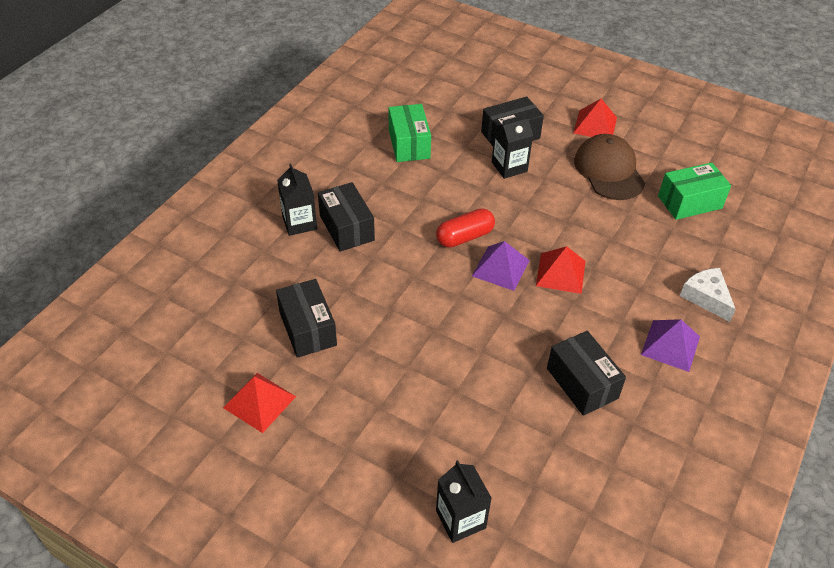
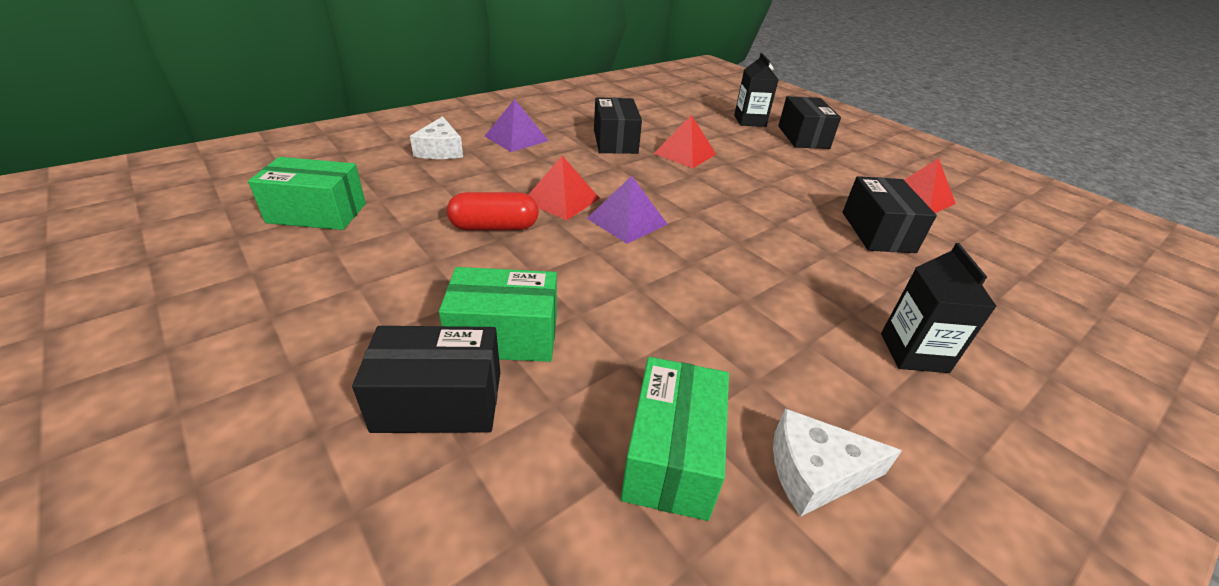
camera: 160 degrees left, 10 degrees down
black box [318,182,375,252] -> black box moved to [778,96,841,149]
red capsule [436,208,495,248] -> red capsule moved to [447,192,539,230]
black carton [492,114,533,179] -> green box [439,267,557,362]
red pyramid [573,98,617,137] -> red pyramid moved to [653,115,716,169]
brown cap [574,134,645,200] -> none
none -> white cheese [773,408,902,517]

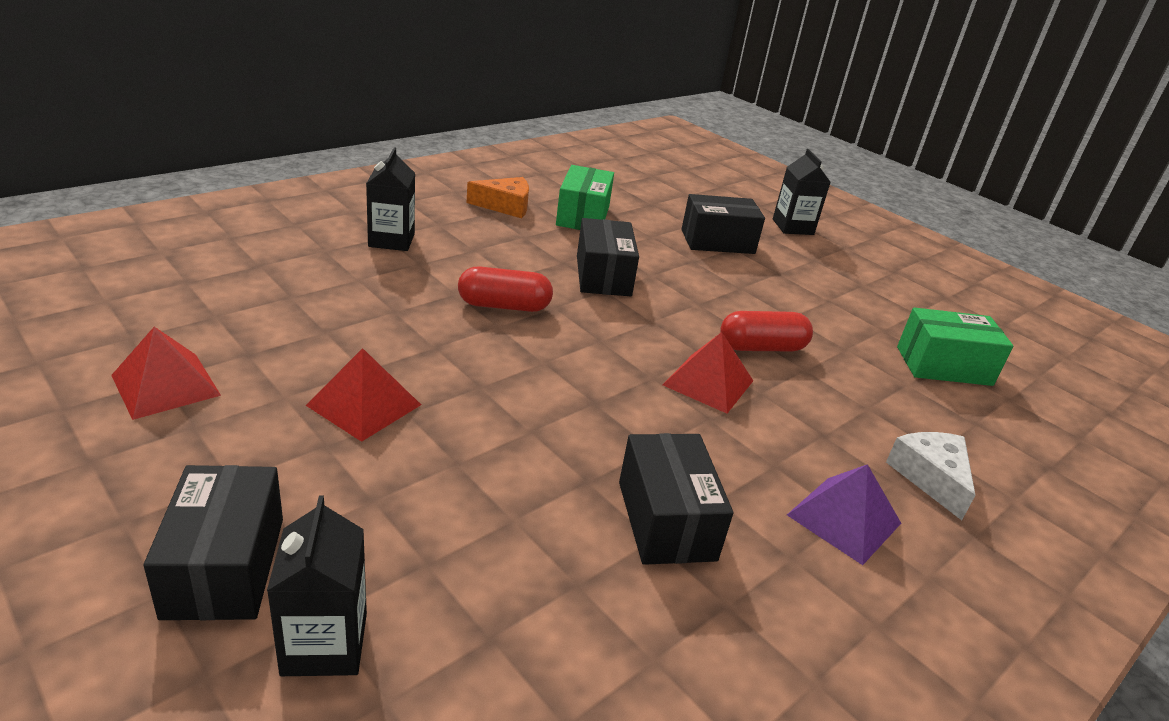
camera: 175 degrees right, 5 degrees down
green box [439,267,557,362] -> none
purple pyramid [587,176,667,244] -> none
red pyramid [653,115,716,169] -> red pyramid moved to [305,348,421,442]
white cheese [773,408,902,517] -> orange cheese [467,177,529,218]
black box [842,176,937,253] -> black box moved to [577,218,639,296]
none -> red capsule [458,266,553,312]
none -> black carton [773,149,830,235]

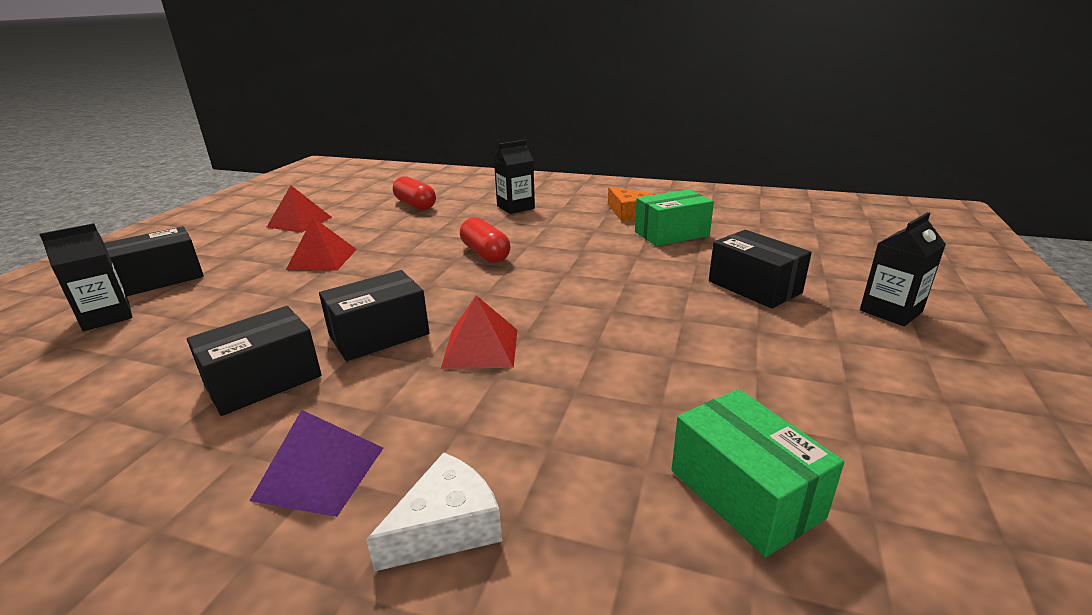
camera: 65 degrees right, 5 degrees down
black box [577,218,639,296] -> black box moved to [319,270,430,361]
red capsule [720,311,813,351] -> red capsule moved to [393,176,436,210]

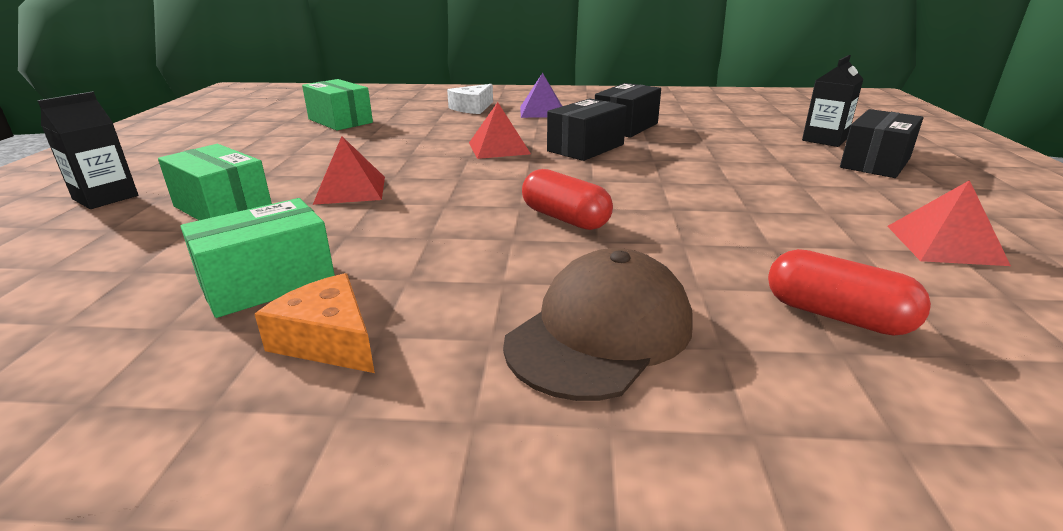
camera: 165 degrees right, 0 degrees up
red pyramid [286,217,357,271] -> red pyramid moved to [313,136,385,205]
black carton [494,140,535,214] -> brown cap [503,248,693,401]
black box [709,230,812,308] -> green box [158,144,272,220]

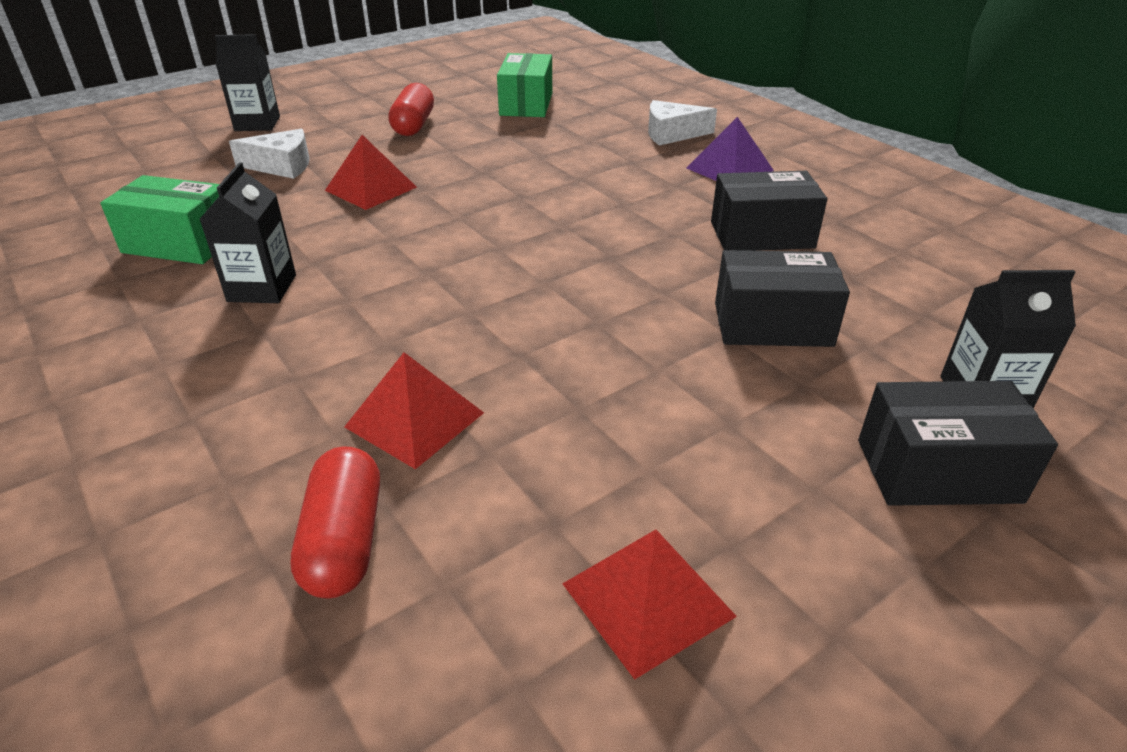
camera: 50 degrees right, 10 degrees up
green box [158,144,272,220] -> white cheese [229,129,310,179]
orange cheese [255,273,375,373] -> none
red pyramid [469,102,531,159] -> red pyramid moved to [344,352,484,469]
brown cap [503,248,693,401] -> none
red capsule [522,169,613,230] -> red capsule moved to [388,83,434,136]
black box [547,98,627,161] -> black box moved to [715,250,850,347]
none -> black carton [200,162,296,303]

